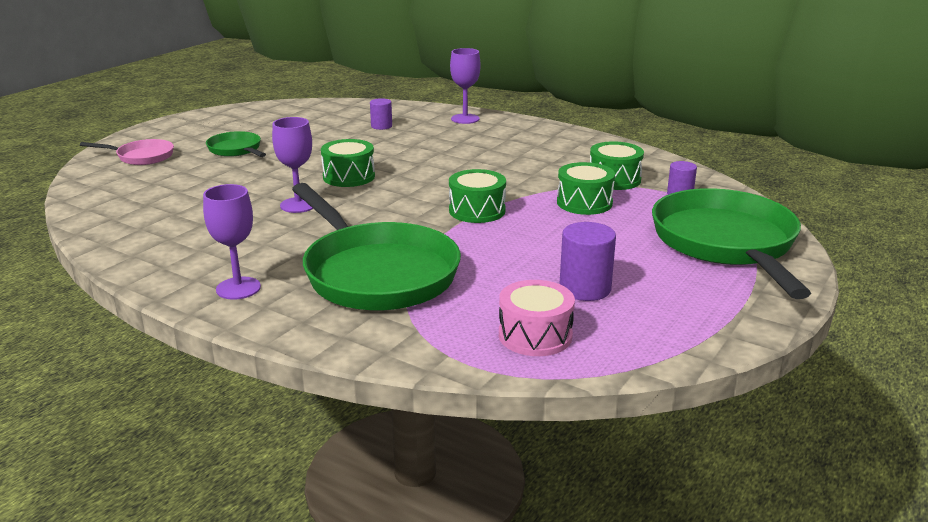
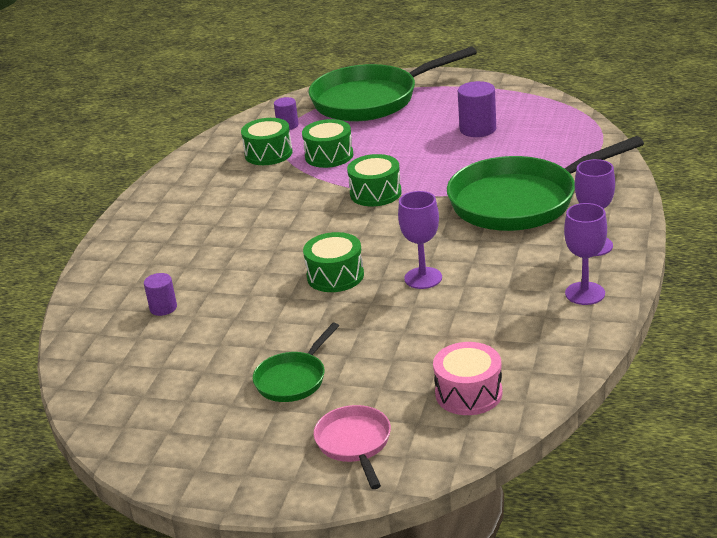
camera: 105 degrees left, 5 degrees up
green pan [292,183,461,311] -> green pan turned 150 degrees counterclockwise [447,136,644,231]
purple goblet [450,48,481,124] -> purple goblet moved to [564,203,607,305]
pink drum [499,280,575,356] -> pink drum moved to [433,342,502,415]

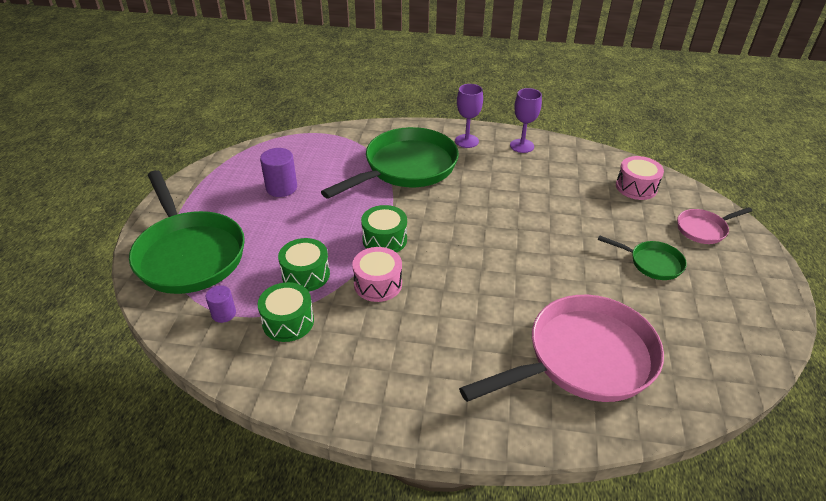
camera: 100 degrees left, 10 degrees up
purple cylinder [144,273,177,316] -> pink pan [459,295,664,402]
green drum [303,232,364,292] -> none
purple goblet [398,191,442,289] -> none
green pan [447,136,644,231] -> green pan turned 105 degrees counterclockwise [321,127,459,199]
none -> pink drum [352,247,402,302]

